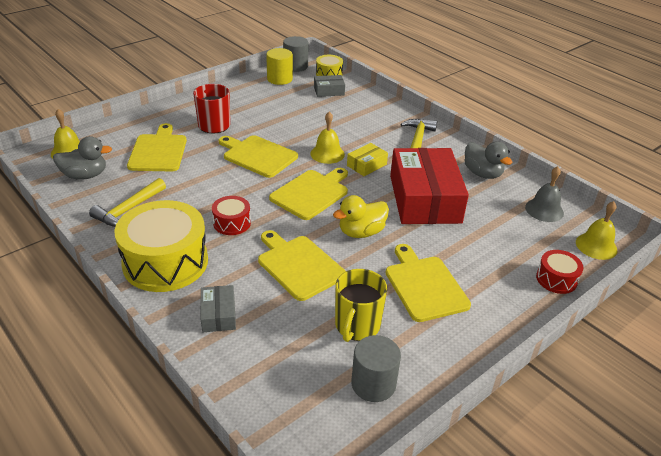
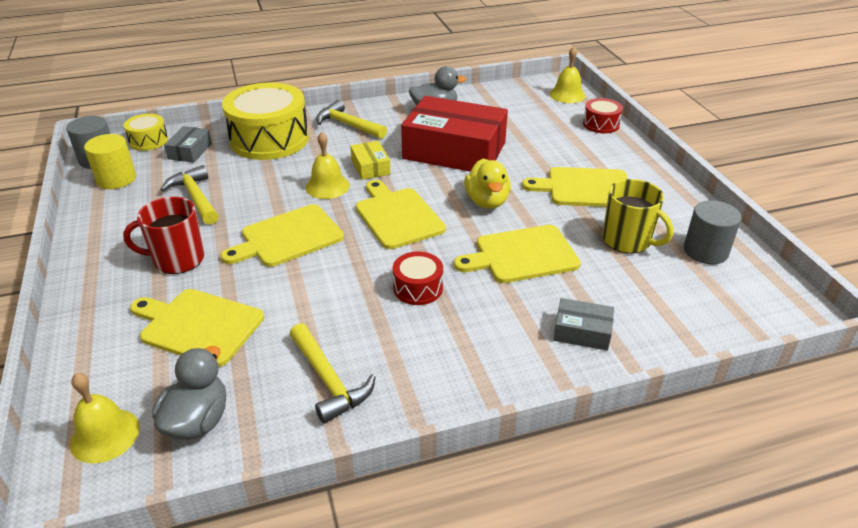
camera: 65 degrees left, 0 degrees up
yellow drum [115,200,208,292] -> yellow drum moved to [222,83,309,160]
grey bell [525,166,564,222] -> none
none -> yellow hammer [160,165,219,225]

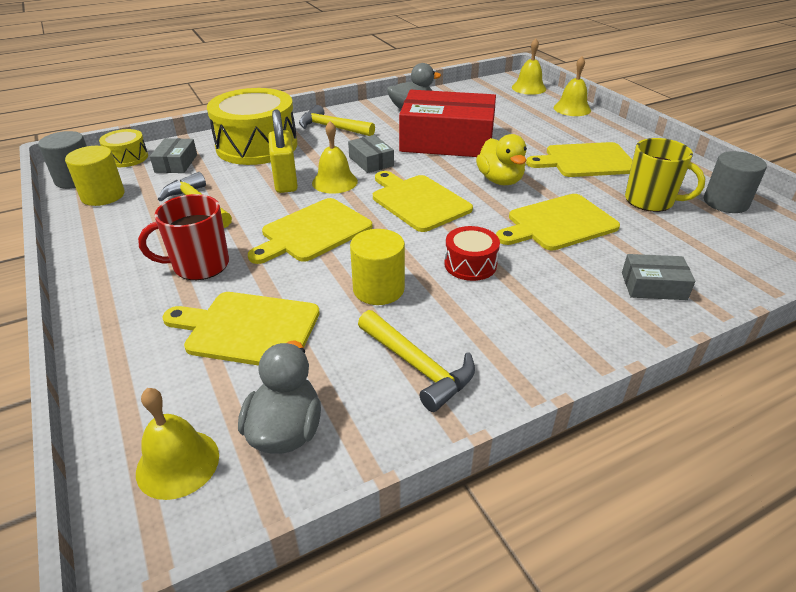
camera: 10 degrees left, 0 degrees up
yellow box [350,141,390,180] -> grey box [348,135,394,173]
red drum [583,98,623,133] -> yellow bell [554,56,591,116]
none -> yellow padlock [268,109,298,193]
none -> yellow cylinder [350,229,405,305]

